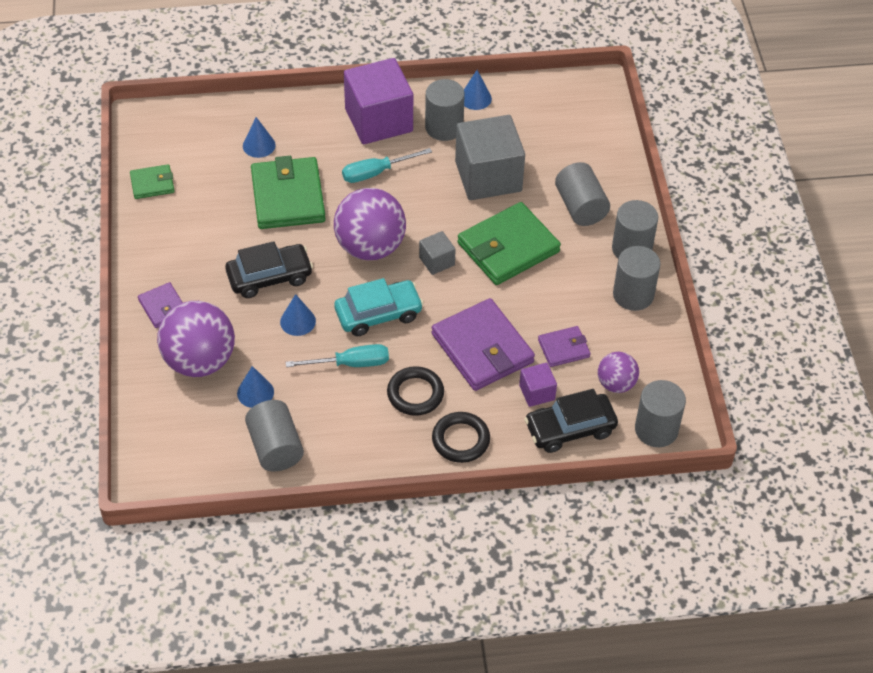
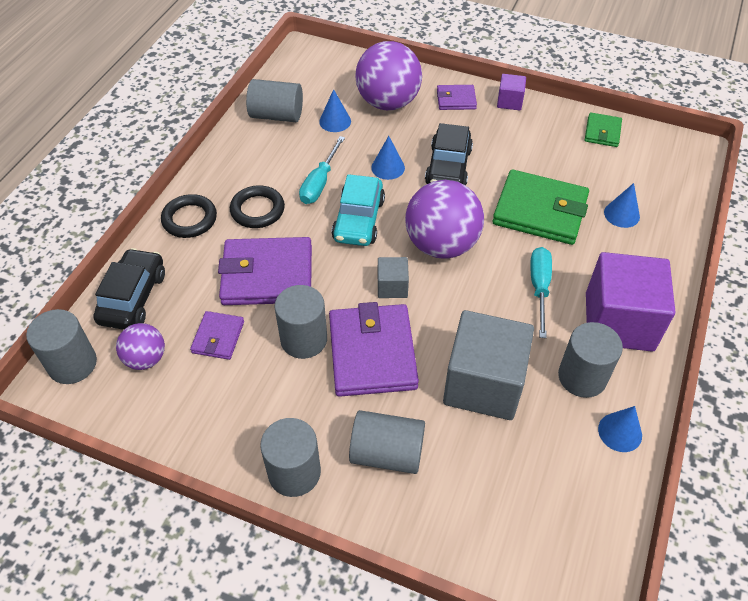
camera: 120 degrees right, 0 degrees up
green wallet [457,202,561,285] -> purple wallet [329,302,419,397]
purple cube [519,363,557,407] -> purple cube moved to [497,74,526,110]
grey cylinder [613,246,660,311] -> grey cylinder moved to [274,285,327,359]

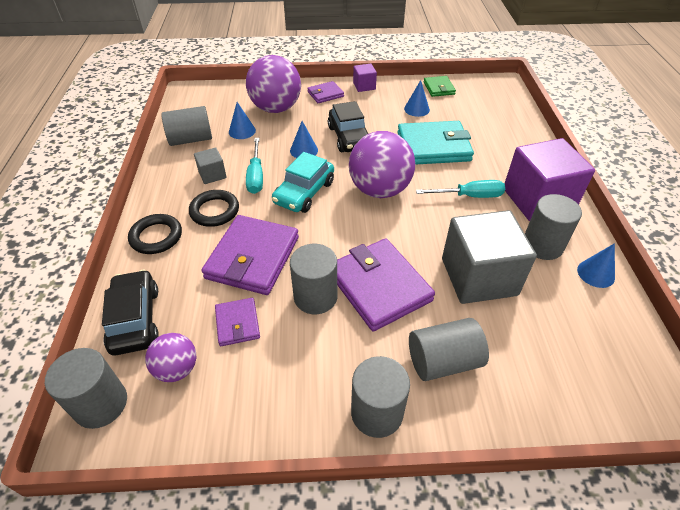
camera: 25 degrees left, 5 degrees down
purple wallet [218,237,312,305] -> purple wallet turned 45 degrees counterclockwise [201,215,299,295]
turquoise car [332,174,385,246] -> turquoise car turned 45 degrees clockwise [272,152,334,213]
grey cube [378,257,409,298] -> grey cube moved to [194,148,227,184]
green wallet [492,169,589,245] -> turquoise wallet [397,121,474,165]
turquoise screwdriver [530,247,552,338] -> turquoise screwdriver turned 105 degrees clockwise [416,180,505,198]
blue cone [604,183,640,228] -> blue cone moved to [404,80,430,117]

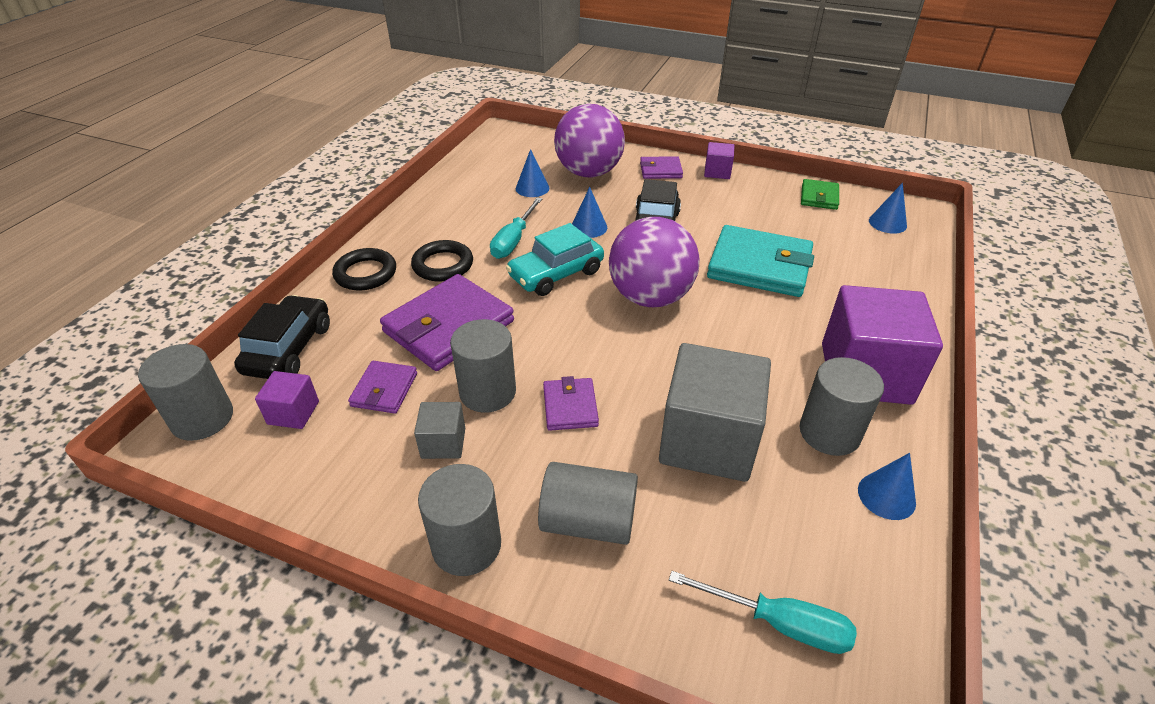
camera: 25 degrees right, 5 degrees down
purple ball [145,333,196,382] -> purple cube [255,371,319,429]
grey cylinder [161,106,212,146] -> none
grey cube [194,148,227,184] -> grey cube moved to [414,402,465,459]
purple wallet [337,238,435,332] -> purple wallet [543,376,599,431], size x0.51
blue cone [404,80,430,117] -> blue cone moved to [869,183,907,234]
turquoise screwdriver [416,180,505,198] -> turquoise screwdriver moved to [669,571,857,654]

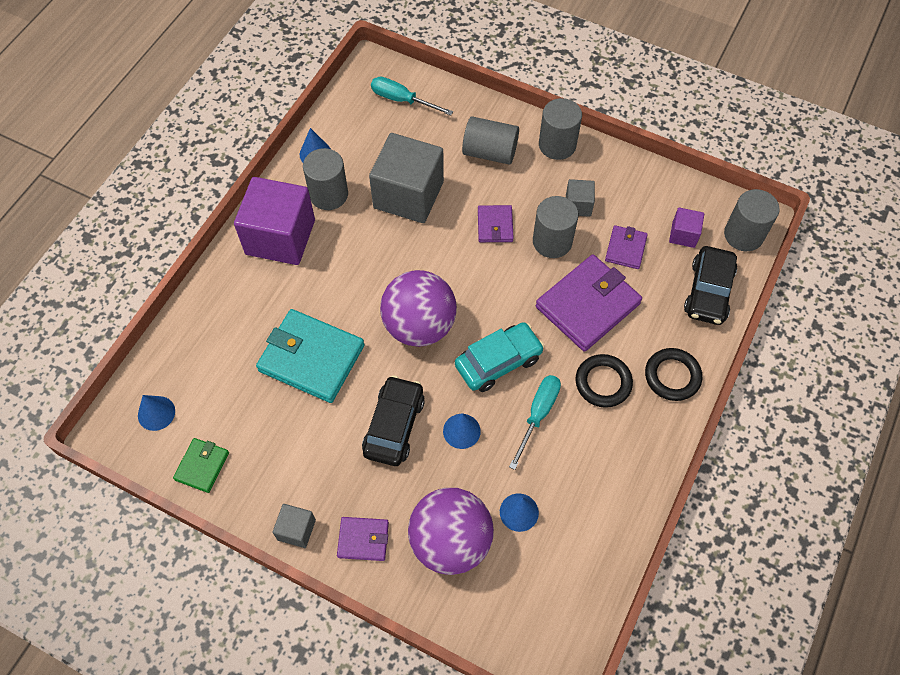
camera: 175 degrees left, 20 degrees up
purple cube [704,142,734,179] -> grey cube [272,504,316,548]

